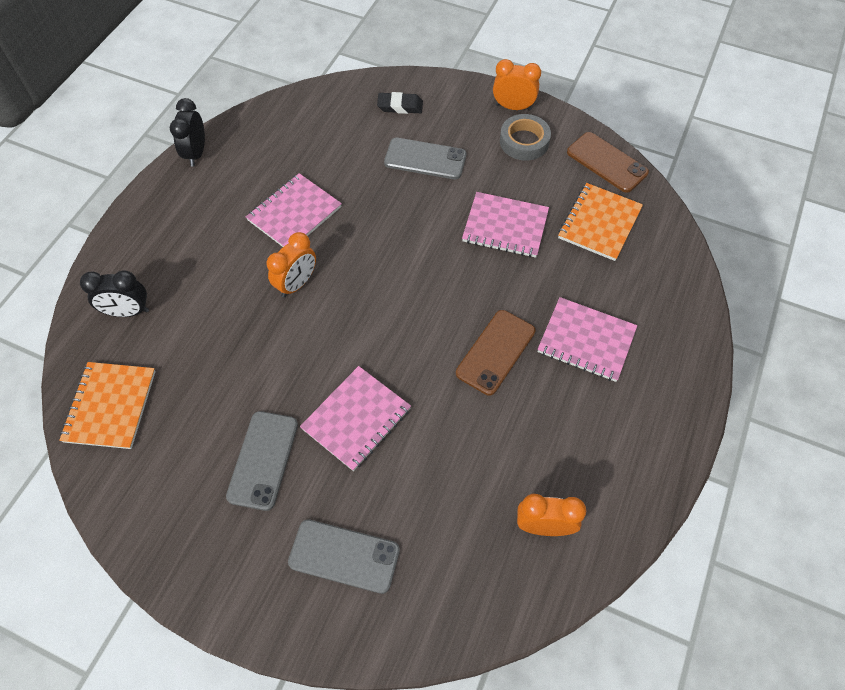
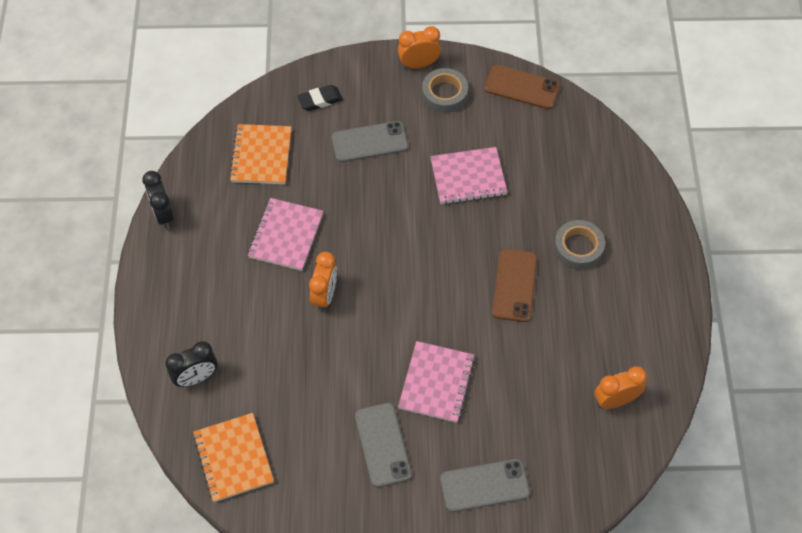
camera: 25 degrees left, 0 degrees up
pink notebook [537,297,637,382] -> grey tape [554,220,605,270]
orange notebook [558,183,643,261] -> orange notebook moved to [229,124,291,184]

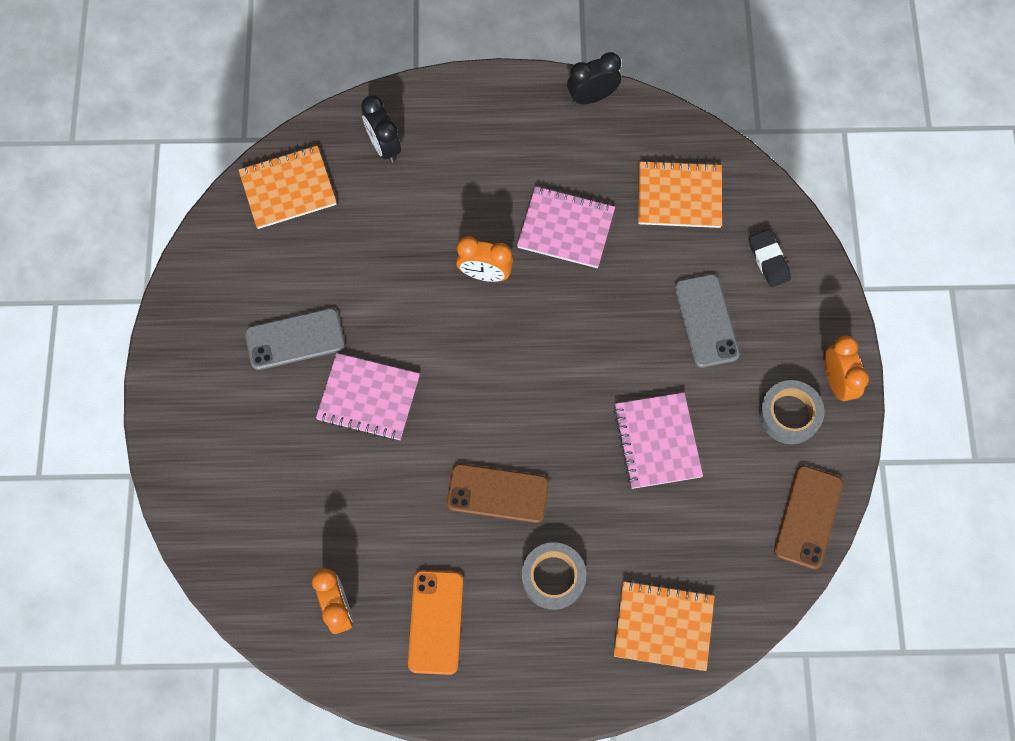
camera: 90 degrees right, 10 degrees up
grey phone [440,459,530,512] -> none
none -> orange phone [408,570,463,675]
none -> orange notebook [614,580,714,671]

